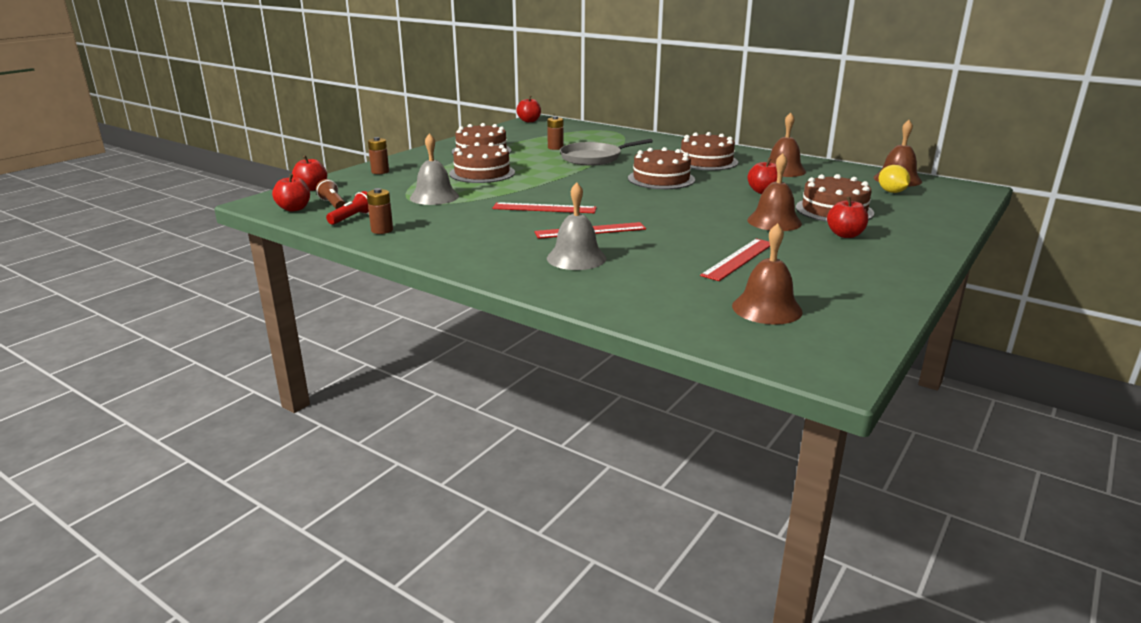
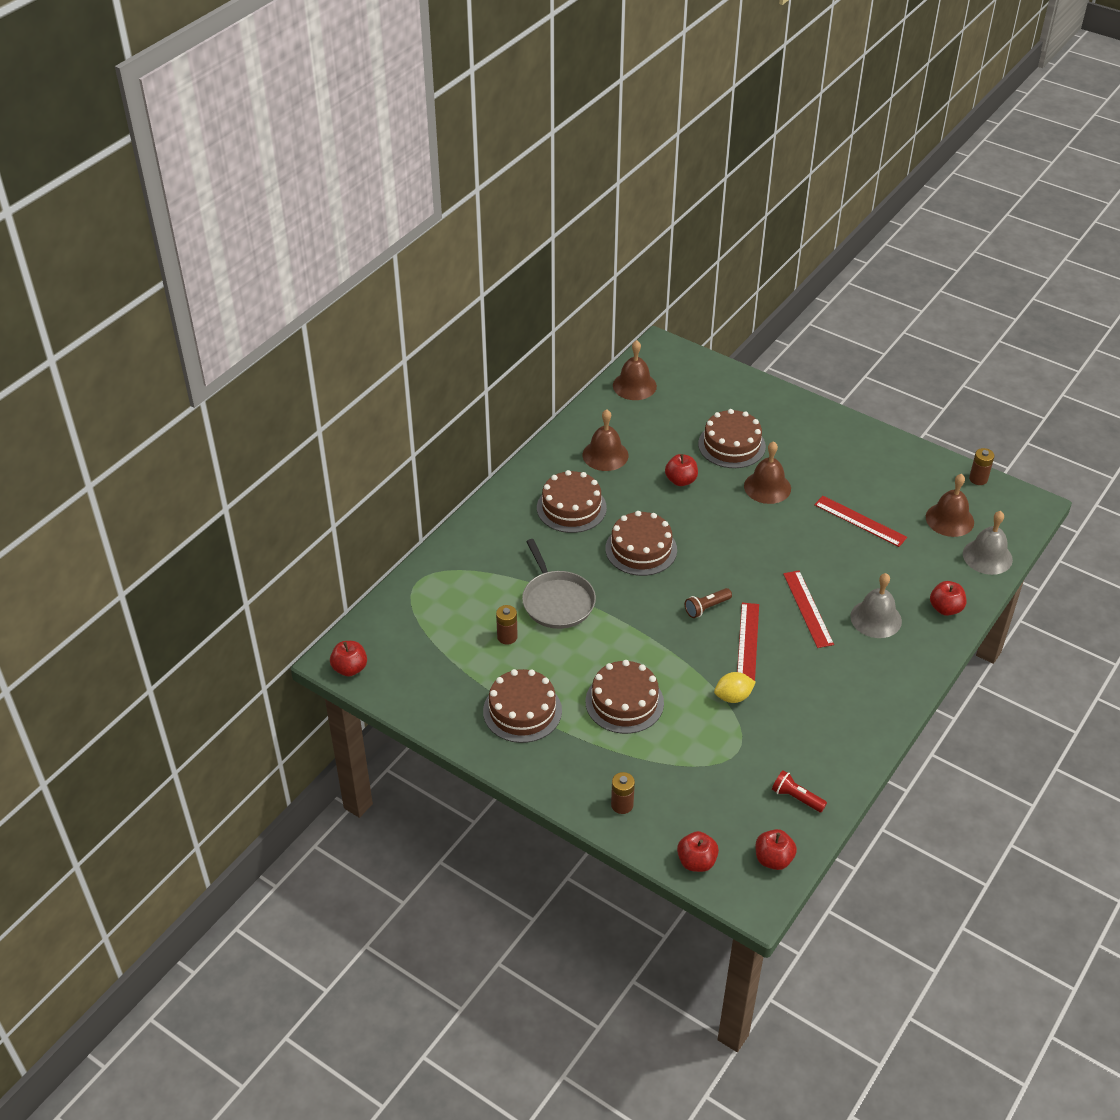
camera: 90 degrees left, 20 degrees up
brown flashlight [316,179,346,209] -> brown flashlight moved to [685,588,732,618]
brown battery [367,188,393,234] -> brown battery moved to [969,448,994,485]
grey bell [410,133,459,205] -> grey bell moved to [963,511,1013,575]
red apple [827,196,868,238] -> red apple moved to [930,581,967,616]
yellow lemon [879,165,910,193] -> yellow lemon moved to [714,672,756,703]

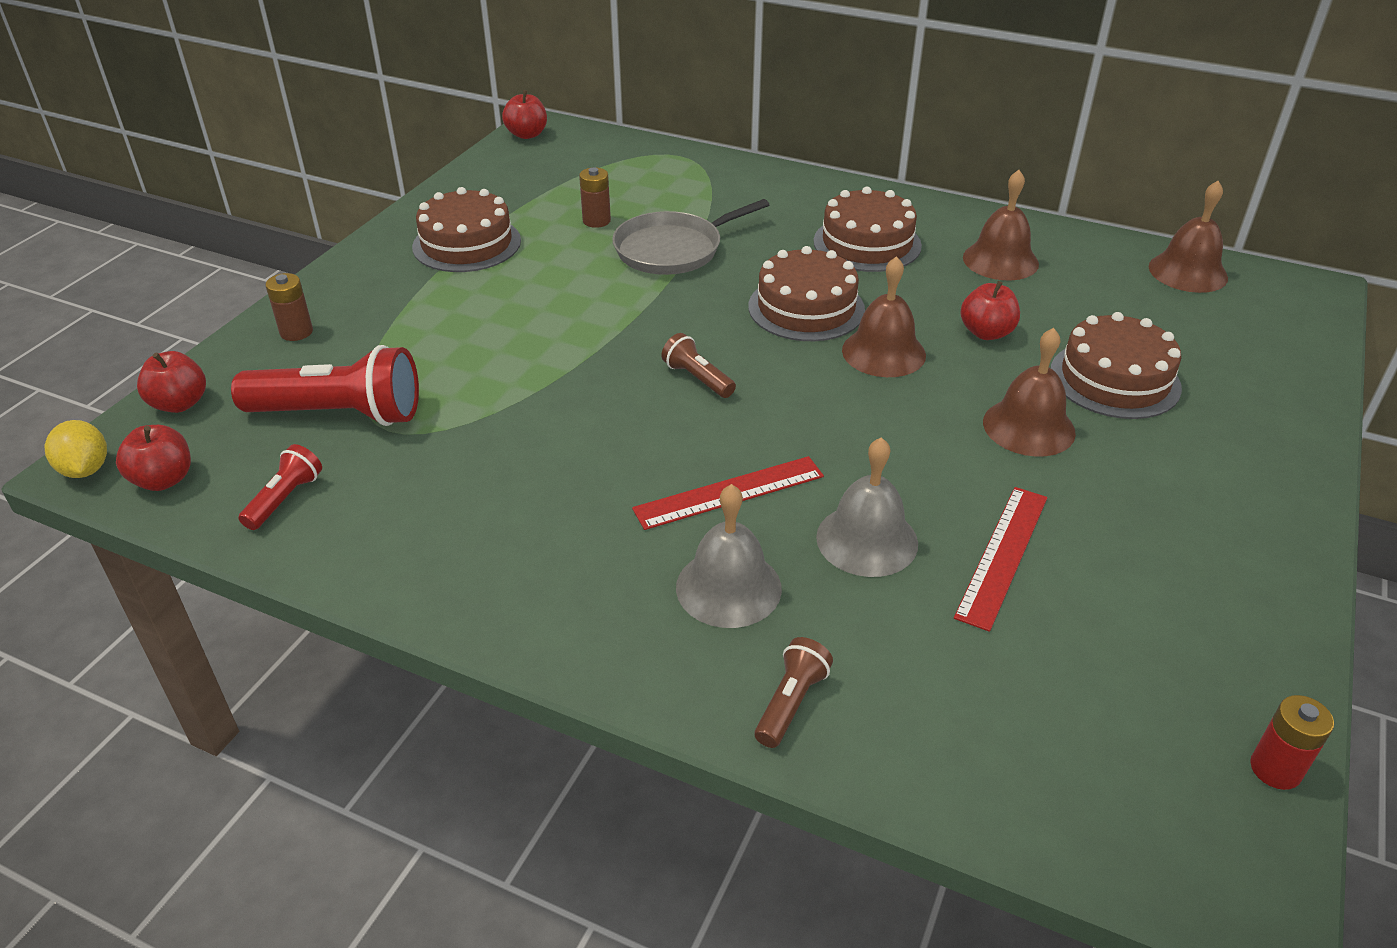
camera: 80 degrees right, 5 degrees down
brown cake [585,660,664,734] -> none
yellow lemon [714,672,756,703] -> yellow lemon moved to [45,420,107,478]
red ruler [737,603,759,681] -> none
brown bell [926,474,974,537] -> brown bell moved to [842,256,926,377]
red apple [930,581,967,616] -> brown flashlight [754,637,833,748]
grey bell [963,511,1013,575] -> grey bell moved to [816,437,918,577]
brown battery [969,448,994,485] -> red battery [1250,695,1334,790]
none -> red flashlight [231,345,419,426]

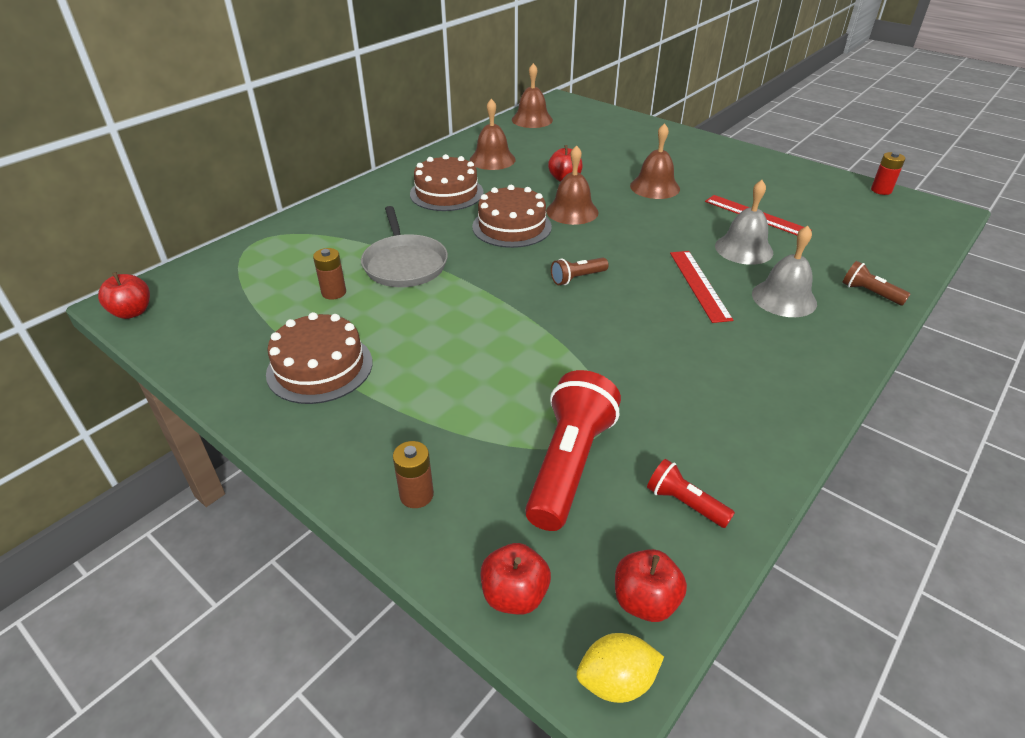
camera: 75 degrees left, 0 degrees up
brown cake [1051,312,1182,419] -> none

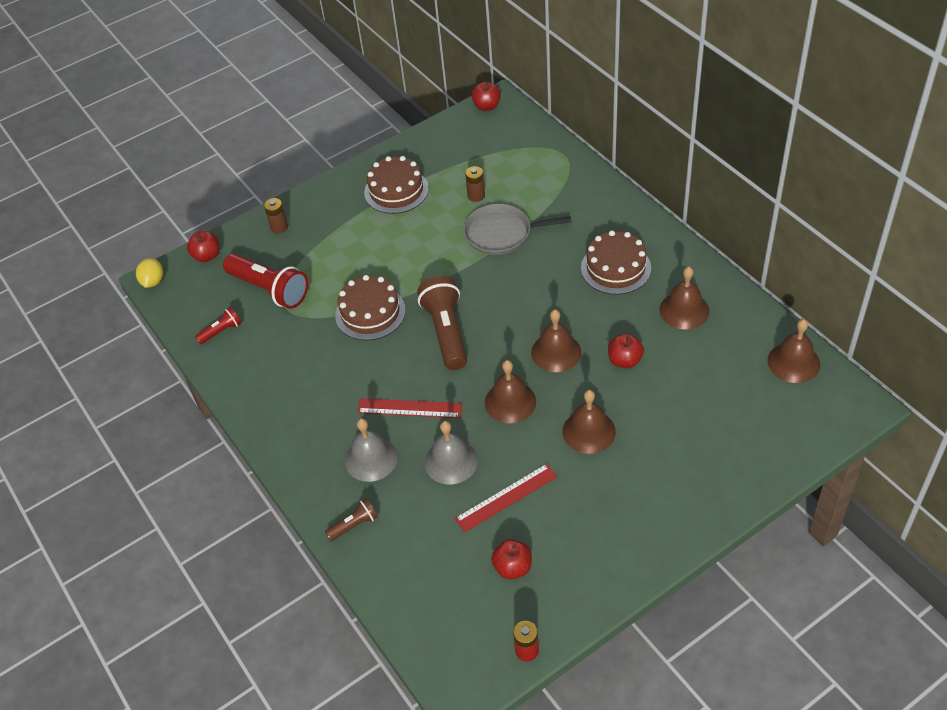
camera: 110 degrees right, 10 degrees up
brown cake [472,185,552,248] -> brown cake moved to [335,275,405,340]
brown flashlight [551,257,609,285] -> brown flashlight [417,276,467,370], size x2.02
red apple [615,549,687,622] -> red apple moved to [491,539,532,580]
none -> brown bell [485,360,536,423]

